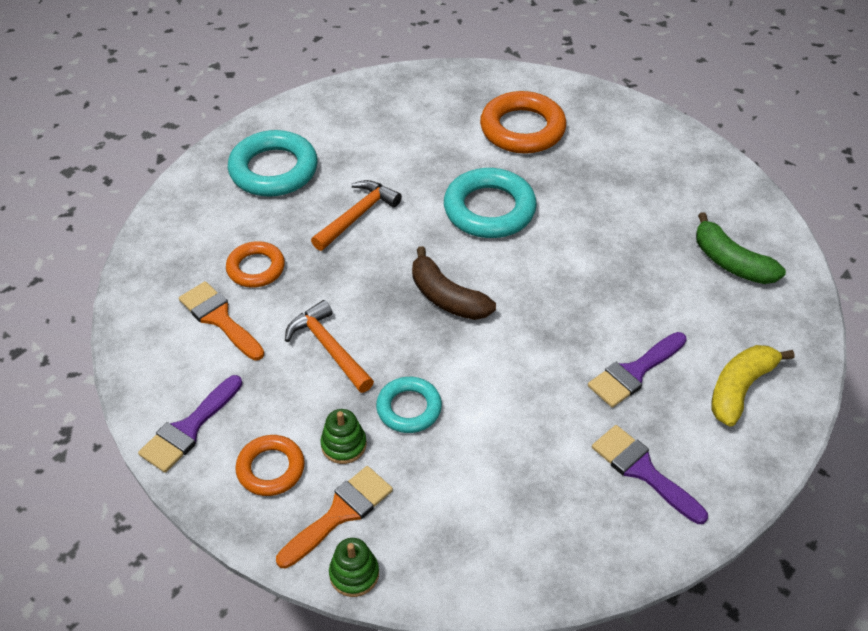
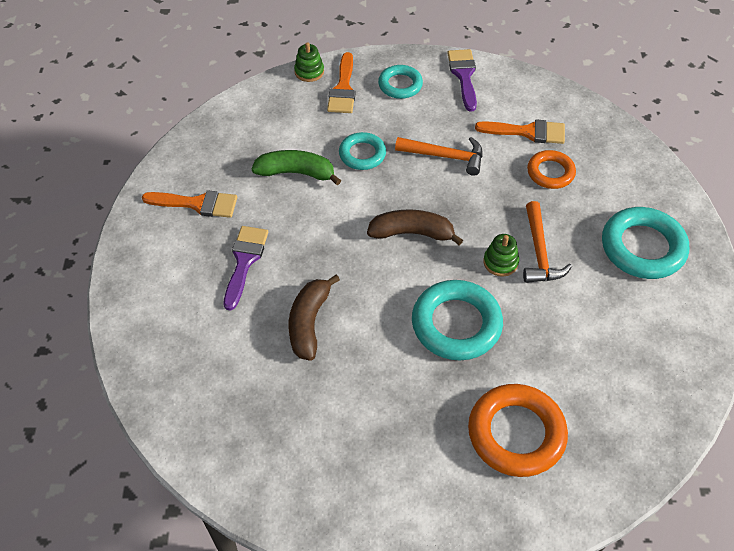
camera: 140 degrees right, 5 degrees up
orange ring [235,435,305,496] -> turquoise ring [378,65,423,99]
green stacking toy [320,409,367,464] -> green stacking toy moved to [483,234,519,277]
purple brush [592,425,708,524] -> orange brush [142,190,237,218]
green banana [696,212,786,284] -> green banana moved to [252,150,341,185]
yellow banana [711,345,795,427] -> none
none -> brown banana [289,274,340,361]

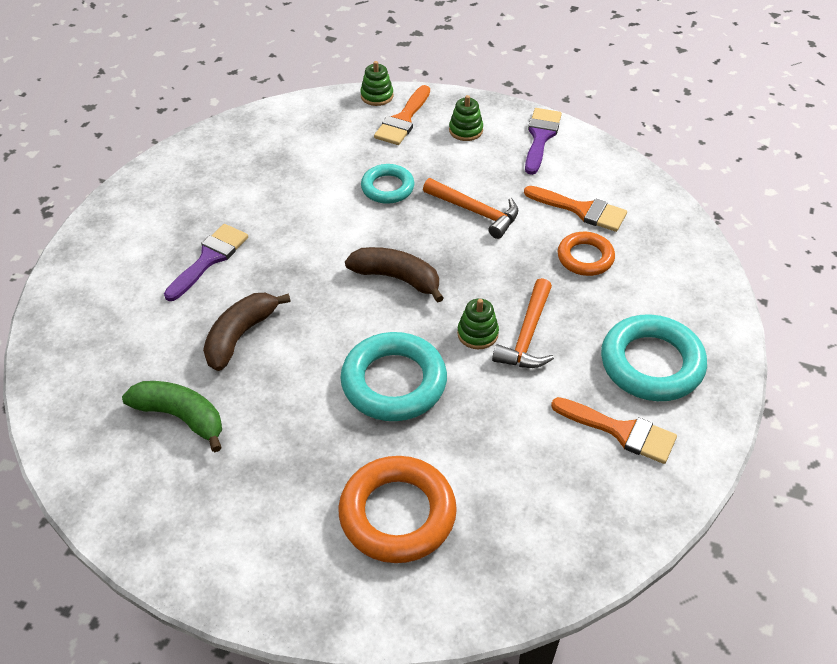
camera: 20 degrees right, 5 degrees down
orange brush [142,190,237,218] -> orange brush moved to [551,397,677,464]
green banana [252,150,341,185] -> green banana moved to [122,381,222,452]
turquoise ring [378,65,423,99] -> green stacking toy [449,95,483,141]

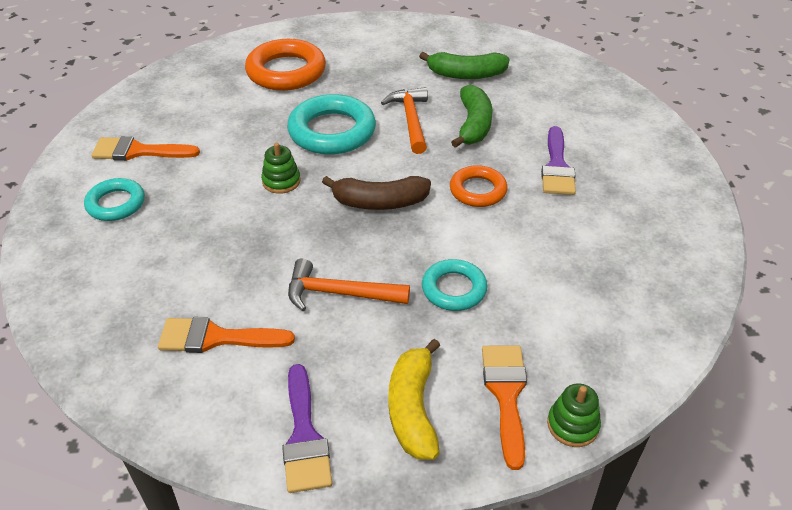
camera: 155 degrees right, 5 degrees down
brown banana [203,293,291,371] -> green banana [451,85,493,148]
green stacking toy [449,95,483,141] -> yellow banana [388,339,441,460]
orange hammer [492,278,554,368] -> orange hammer moved to [381,87,428,154]
orange ring [558,232,615,276] -> orange ring moved to [450,165,507,207]
turquoise ring [601,314,707,401] -> turquoise ring [84,178,145,221], size x0.60

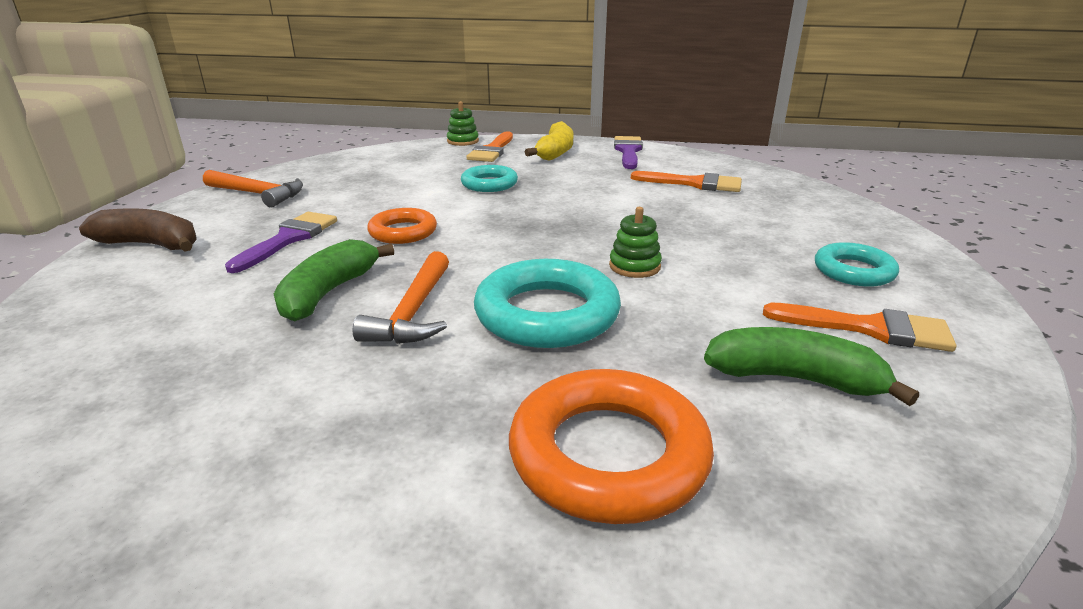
camera: 165 degrees left, 15 degrees down
orange hammer [288,258,410,311] -> orange hammer moved to [203,170,303,207]
brown banana [322,176,431,210] -> brown banana moved to [79,209,196,252]
green banana [419,52,509,79] -> green banana moved to [704,327,919,406]

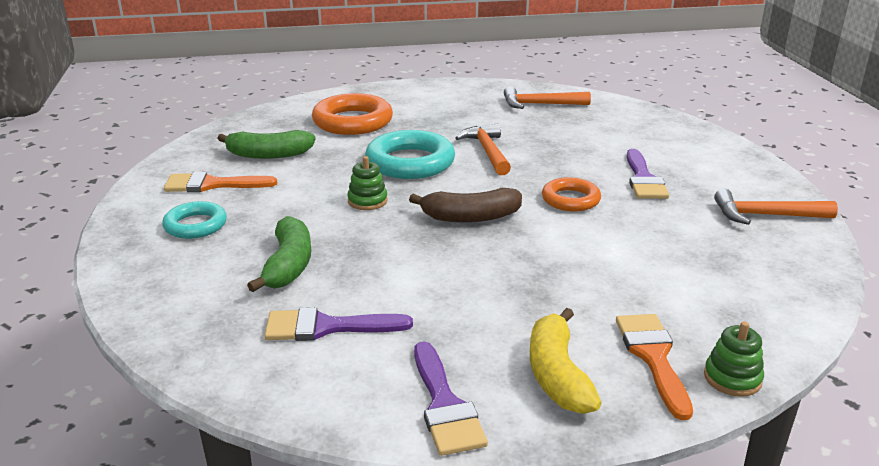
camera: 160 degrees right, 0 degrees up
brown banana [79,209,196,252] -> brown banana moved to [409,188,522,223]
green banana [274,239,394,322] -> green banana moved to [247,216,311,292]
turquoise ring [461,165,518,192] -> none
orange brush [631,171,742,192] -> purple brush [264,307,413,341]
none -> orange hammer [504,86,591,109]

